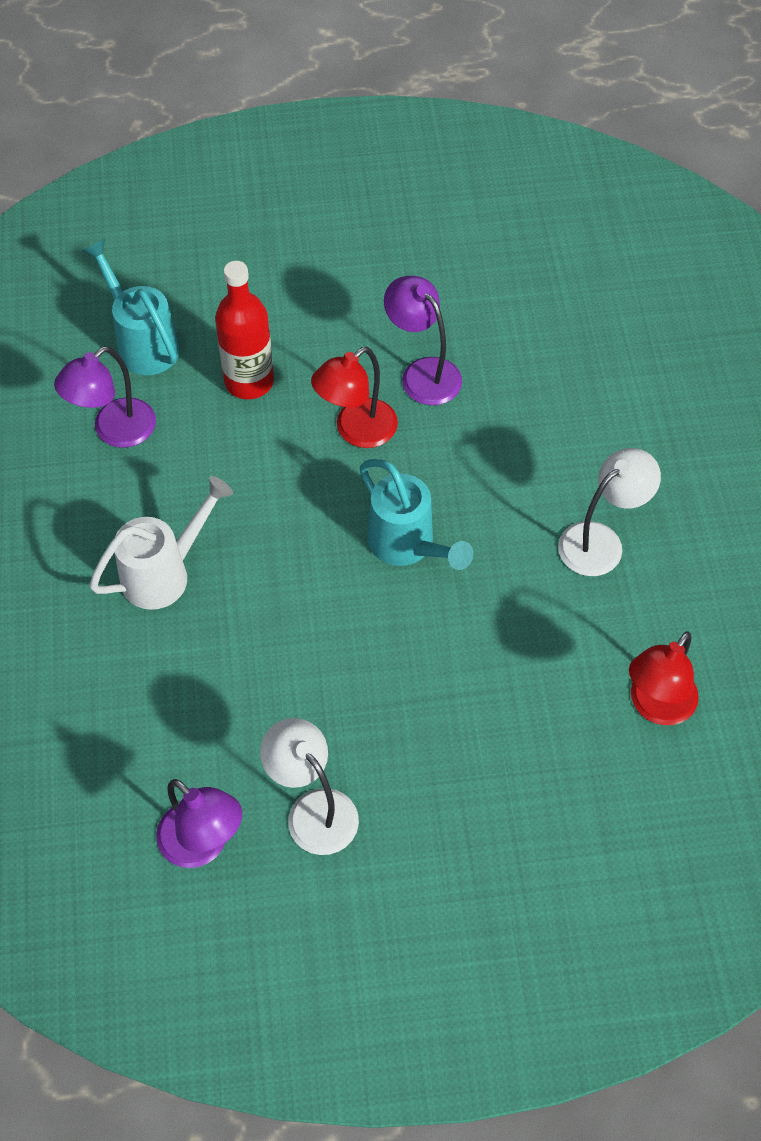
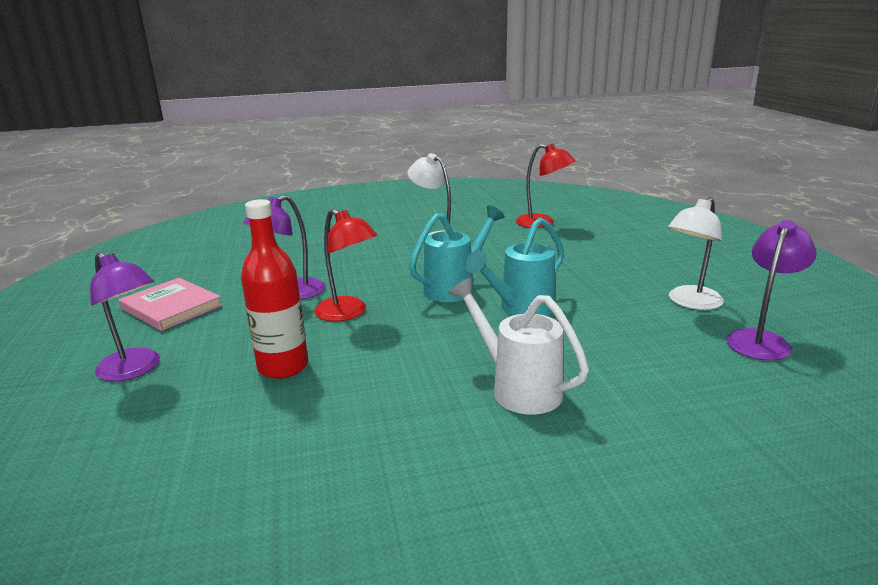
camera: 95 degrees left, 35 degrees down
purple lamp [54,346,156,448] -> purple lamp moved to [90,252,160,382]
turquoise watering can [82,239,180,375] -> turquoise watering can moved to [465,217,564,316]
none -> pink book [119,278,222,331]

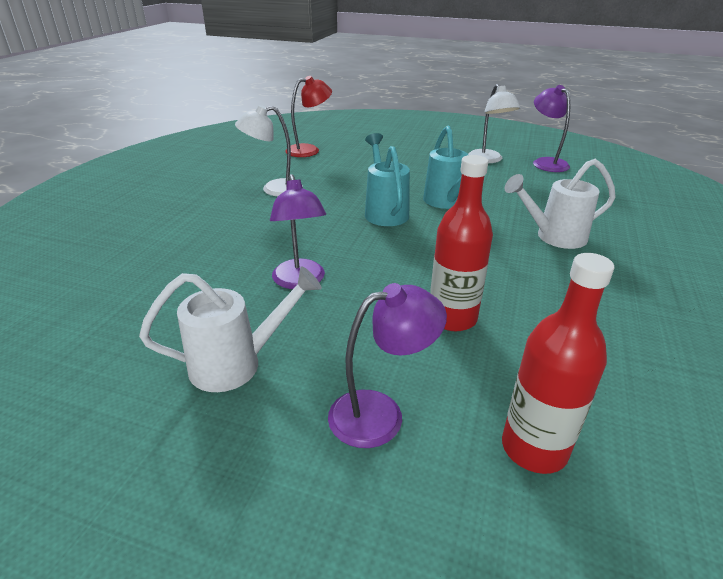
camera: 60 degrees left, 10 degrees up
pink book [119,278,222,331] -> white watering can [139,266,322,392]
red lamp [314,209,377,321] -> none
none -> red bottle [502,253,615,474]

